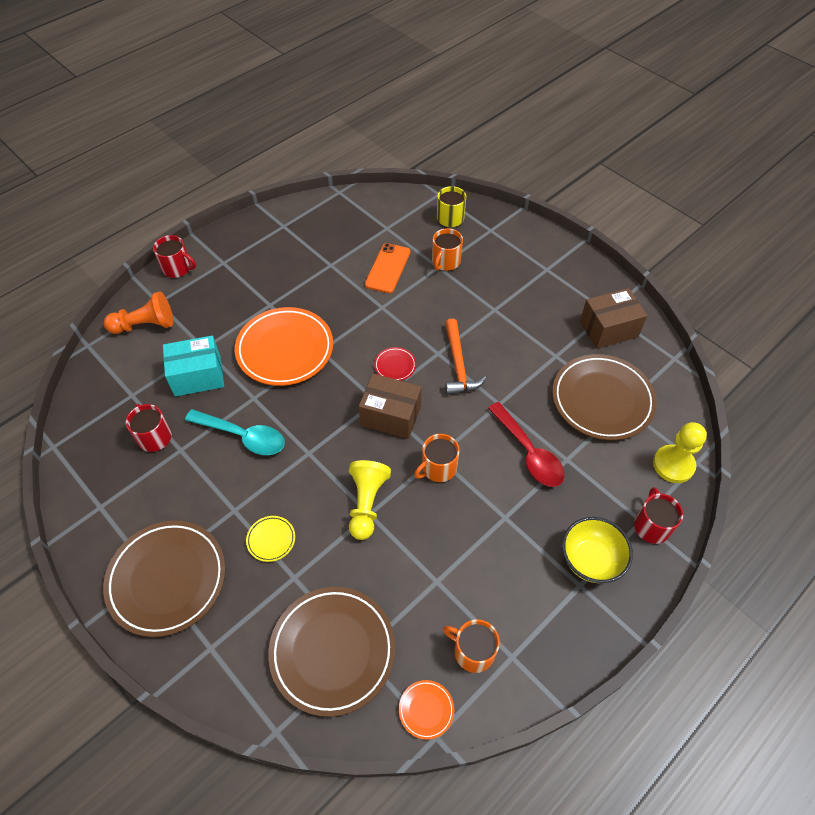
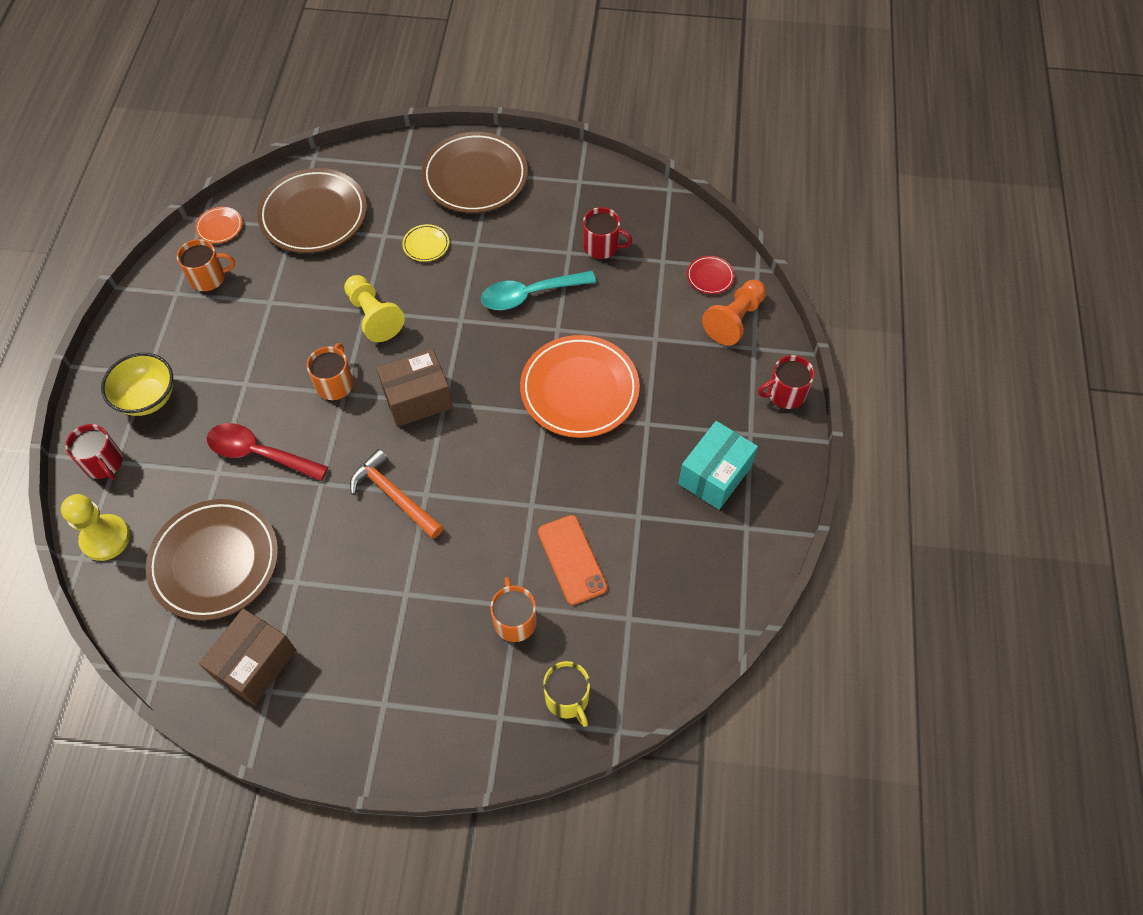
camera: 140 degrees right, 5 degrees up
turquoise box [163,335,224,397] -> turquoise box moved to [678,421,758,510]
red plate [374,347,416,381] -> red plate moved to [687,256,735,294]

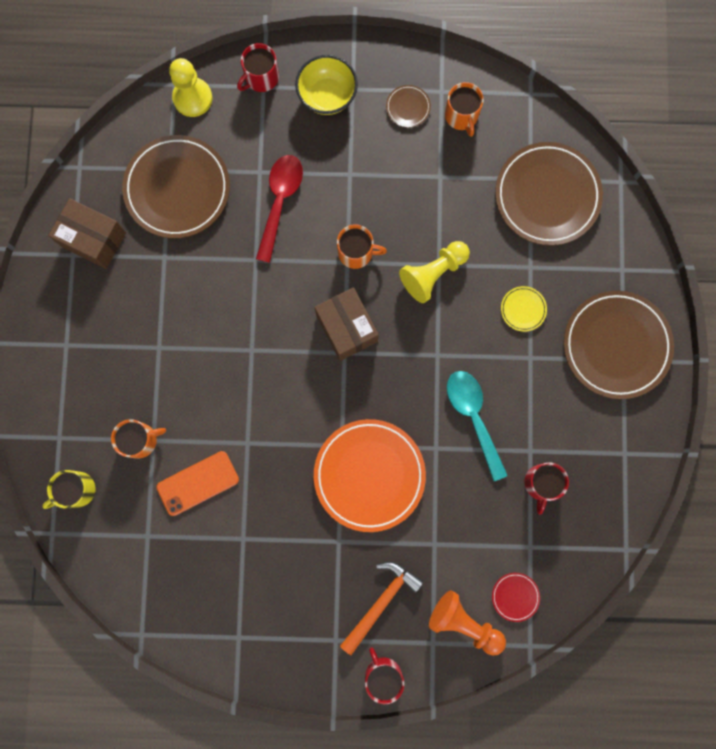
camera: 85 degrees right, 20 degrees up
orange plate [195,207,242,243] -> none
orange hammer [350,449,444,539] -> orange hammer moved to [340,561,423,655]
turquoise box [678,421,758,510] -> none
none -> brown plate [386,85,431,127]

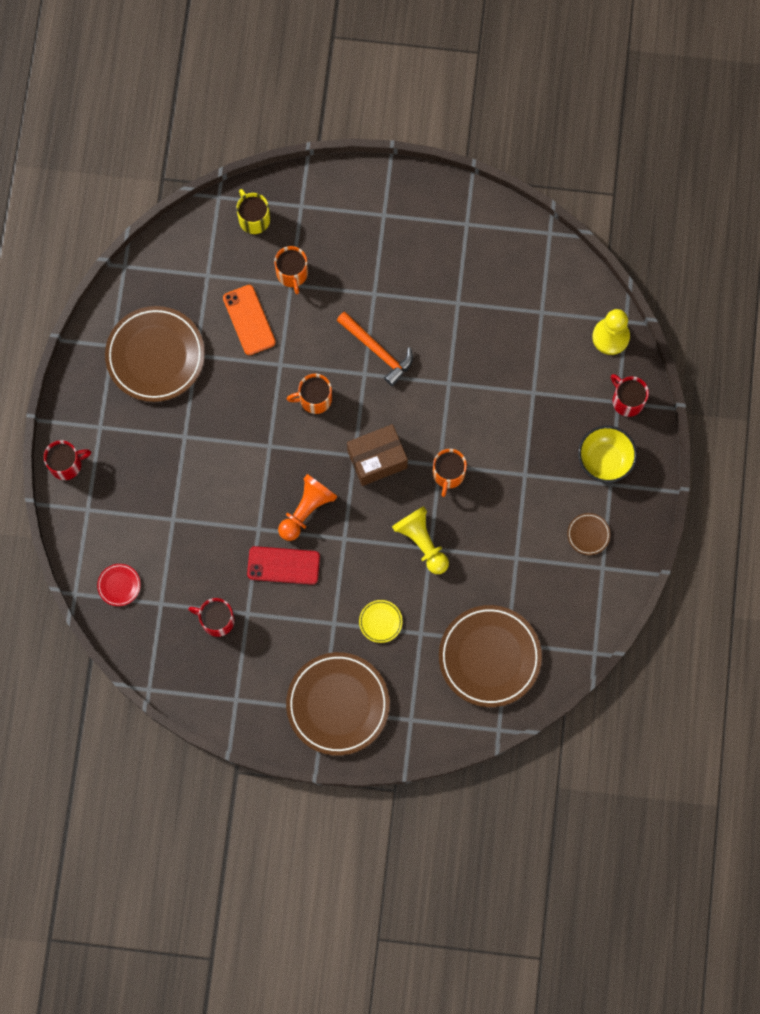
camera: 95 degrees right, 5 degrees down
brown box [48,198,126,269] -> none
brown plate [122,135,230,238] -> brown plate moved to [105,306,205,402]
red spoon [256,155,303,263] -> none
orange plate [314,419,426,532] -> none
orange hammer [340,561,423,655] -> orange hammer moved to [337,312,413,386]
orange pawn [429,590,506,656] -> orange pawn moved to [278,474,338,541]
orange mug [445,82,484,137] -> orange mug moved to [287,374,332,414]
turquoise spoon [447,371,508,481] -> red phone [247,546,320,585]

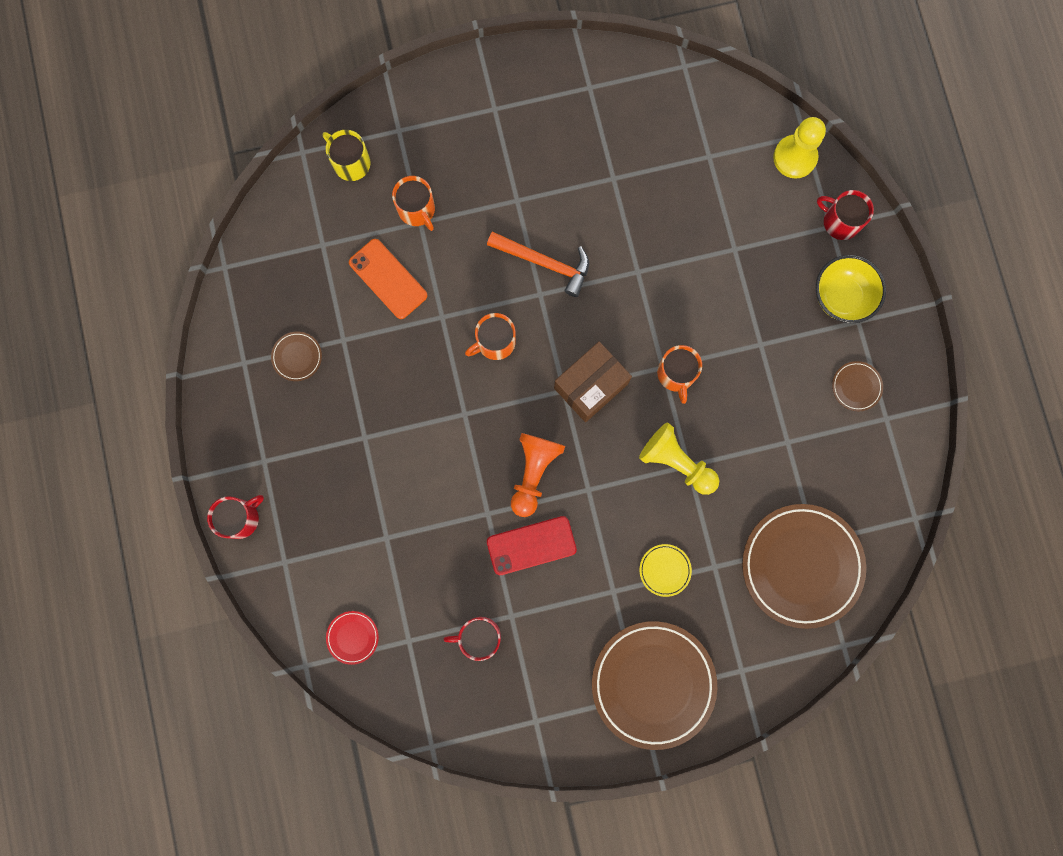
camera: 20 degrees left, 5 degrees up
brown plate [105,306,205,402] -> brown plate [271,331,322,381], size x0.42

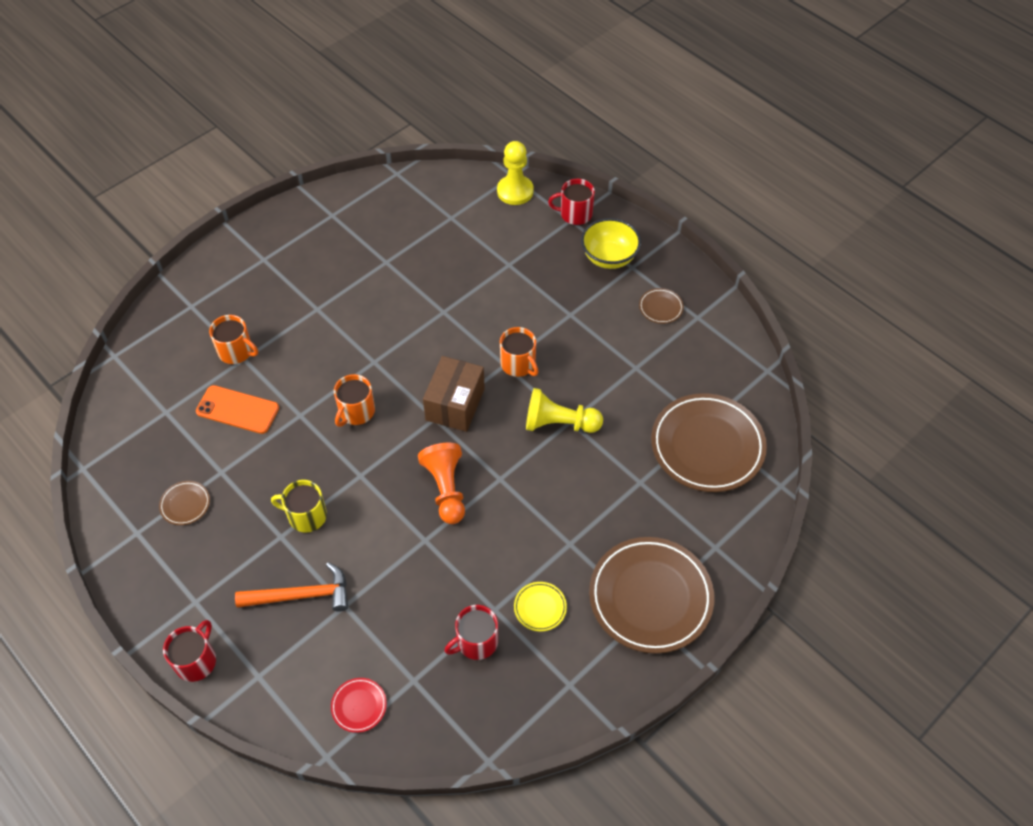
camera: 30 degrees left, 25 degrees down
yellow mug [323,130,371,181] -> yellow mug moved to [271,480,327,533]
orange hammer [487,232,589,297] -> orange hammer moved to [235,562,348,612]
red phone [487,516,577,575] -> none
yellow plate [639,544,692,597] -> yellow plate moved to [514,582,567,631]

